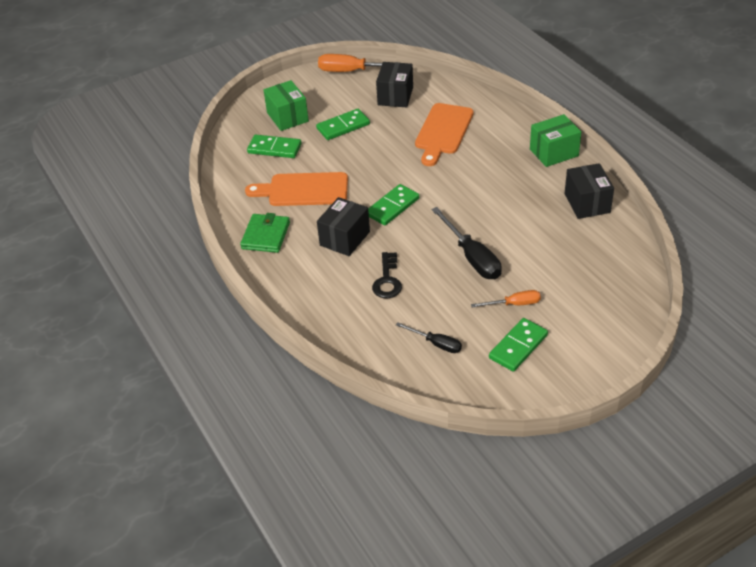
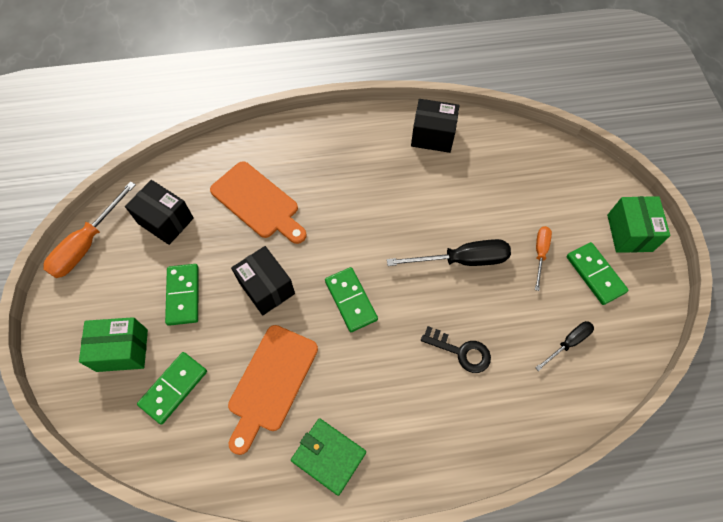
camera: 70 degrees left, 20 degrees up
black box [317,197,370,256] -> black box moved to [231,246,295,316]
green box [530,114,581,167] -> green box moved to [607,196,671,253]

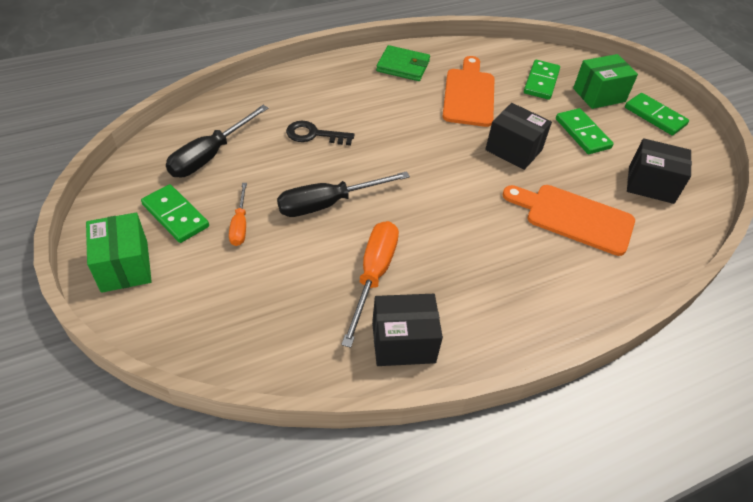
camera: 160 degrees right, 15 degrees down
orange screwdriver [43,181,136,278] -> orange screwdriver moved to [341,221,399,348]
green domino [325,267,378,332] -> green domino moved to [625,93,689,135]
black screwdriver [535,321,594,371] -> black screwdriver [166,105,268,177], size x1.73

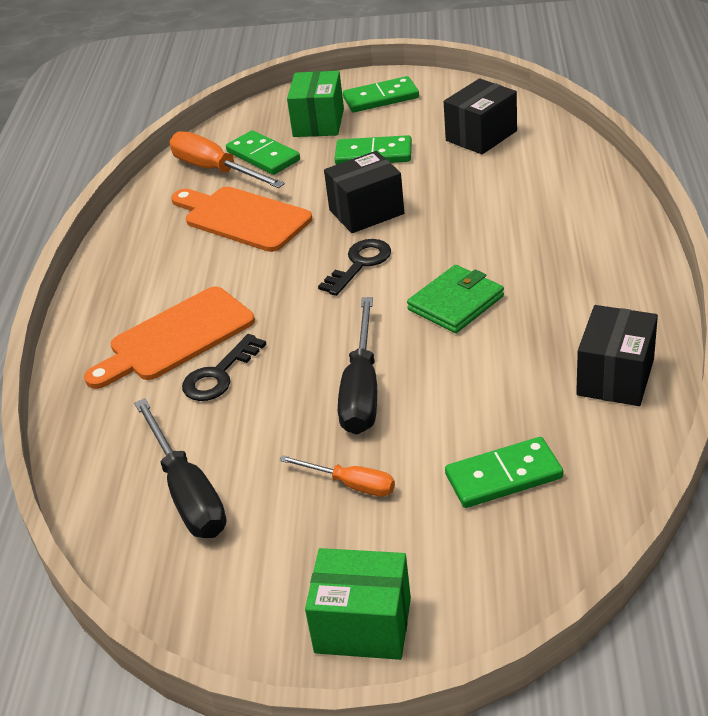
camera: 55 degrees left, 10 degrees down
green domino [141,184,209,243] -> green domino moved to [445,437,563,508]
orange screwdriver [341,221,399,348] -> orange screwdriver moved to [169,131,285,188]
green wallet [376,45,430,81] -> green wallet moved to [407,265,504,333]
orange cutting board [503,185,635,256] -> orange cutting board moved to [84,287,255,389]
none -> black key [318,239,391,296]

